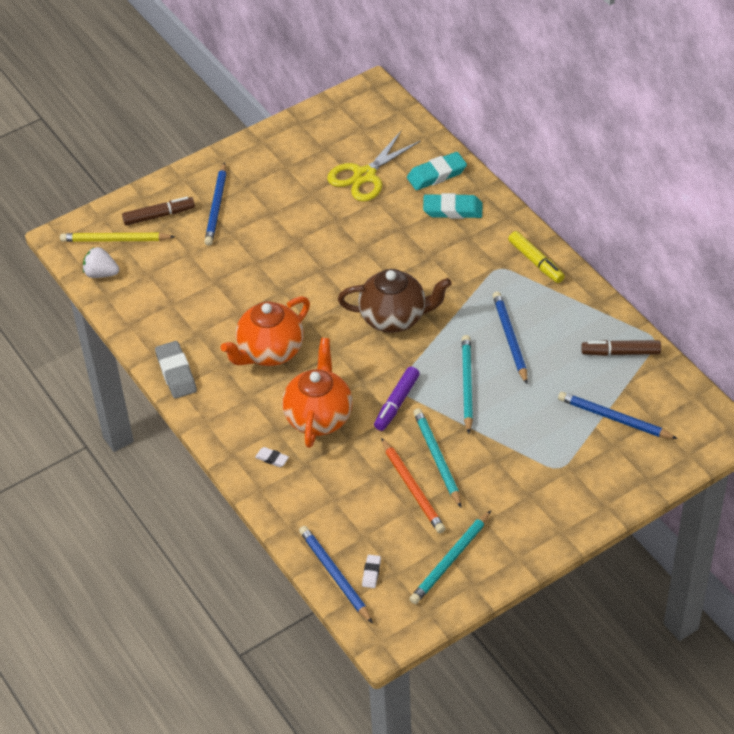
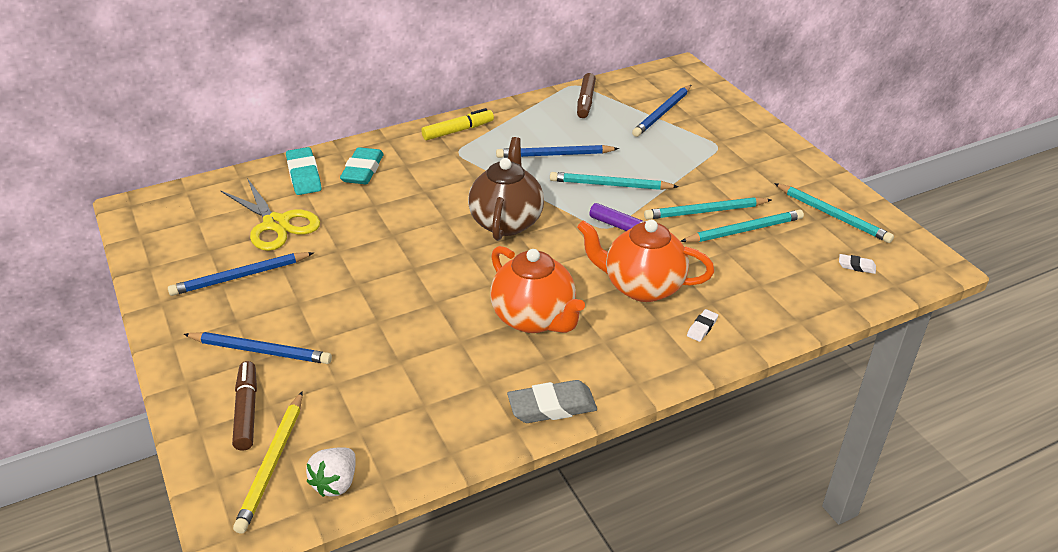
camera: 85 degrees left, 10 degrees down
blue pencil [299,526,373,624] -> blue pencil moved to [168,252,314,296]
orange pencil [381,438,445,533] -> turquoise pencil [681,209,804,242]

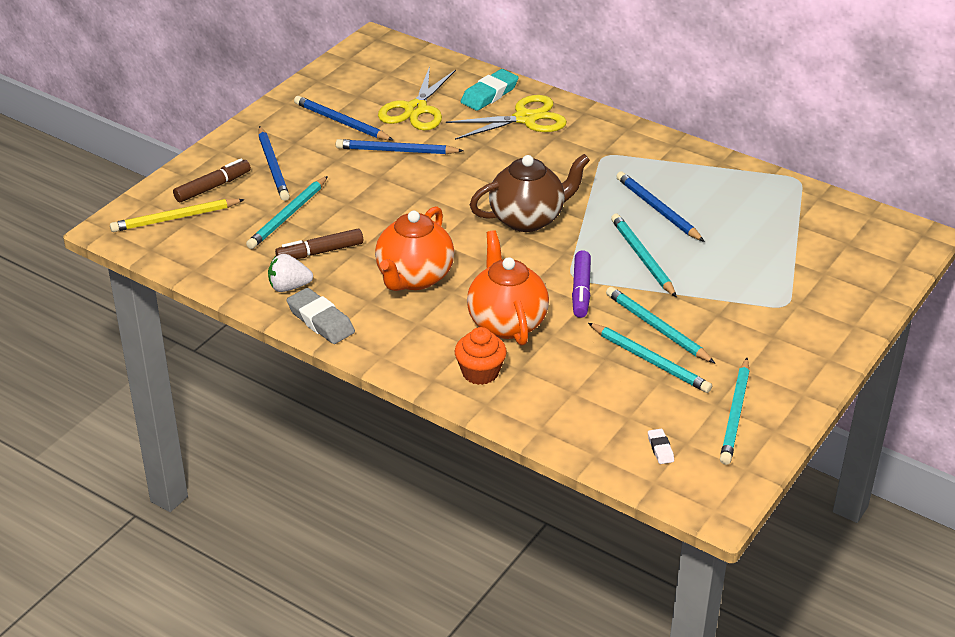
camera: 60 degrees right, 0 degrees up
white strawberry [306,447,356,497] -> white strawberry moved to [268,254,313,292]
turquoise eraser [340,147,384,184] -> yellow scissors [446,95,567,140]
yellow marker [421,108,494,140] -> none
brown marker [577,73,596,118] -> brown marker moved to [275,229,363,259]
blue pencil [632,85,691,137] -> blue pencil moved to [336,139,464,154]
white eraser [687,309,718,342] -> orange cupcake [455,327,507,385]
none -> turquoise pencil [246,176,328,249]

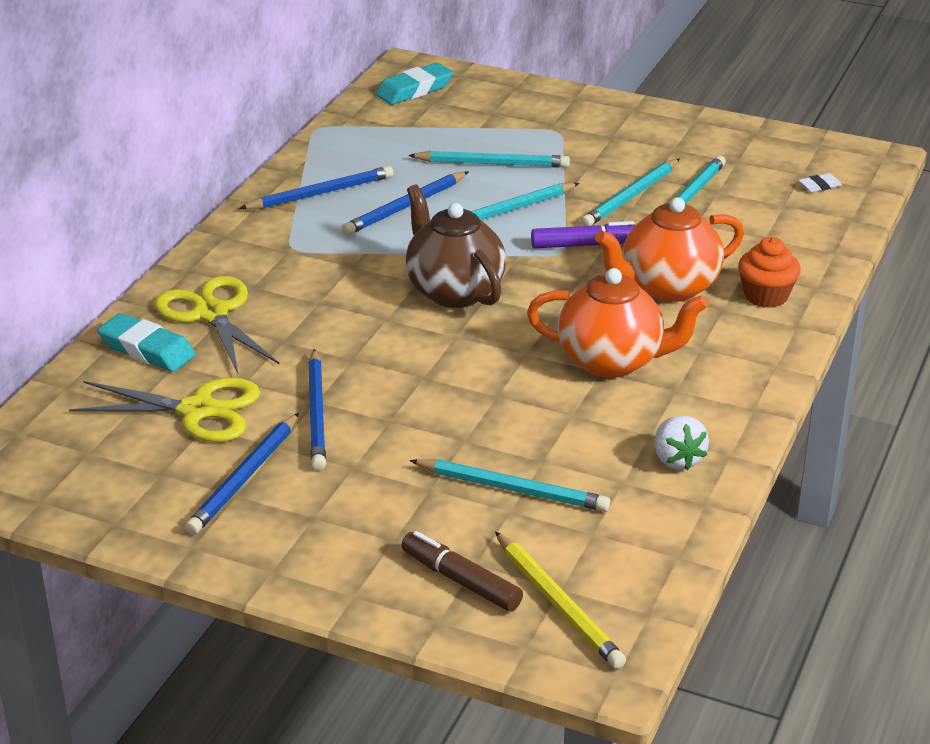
camera: 100 degrees left, 5 degrees down
blue pencil [258,126,290,201] -> blue pencil moved to [239,166,393,209]
brown marker [275,229,363,259] -> none
grey eraser [286,288,355,344] -> none
turquoise pencil [720,358,750,465] -> turquoise pencil moved to [408,151,570,168]
none -> turquoise eraser [376,63,453,105]

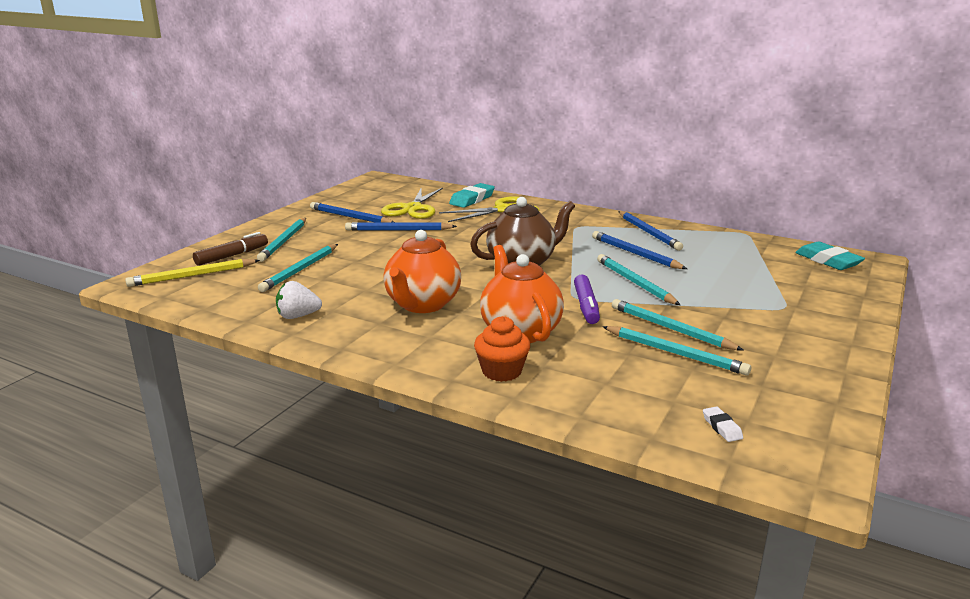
camera: 95 degrees right, 10 degrees down
turquoise pencil [408,151,570,168] -> turquoise pencil moved to [257,218,306,262]

